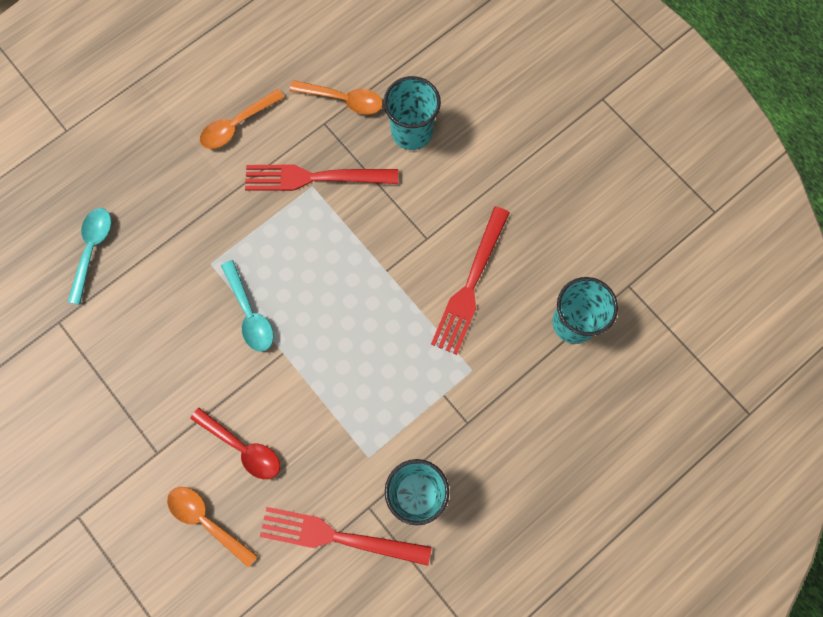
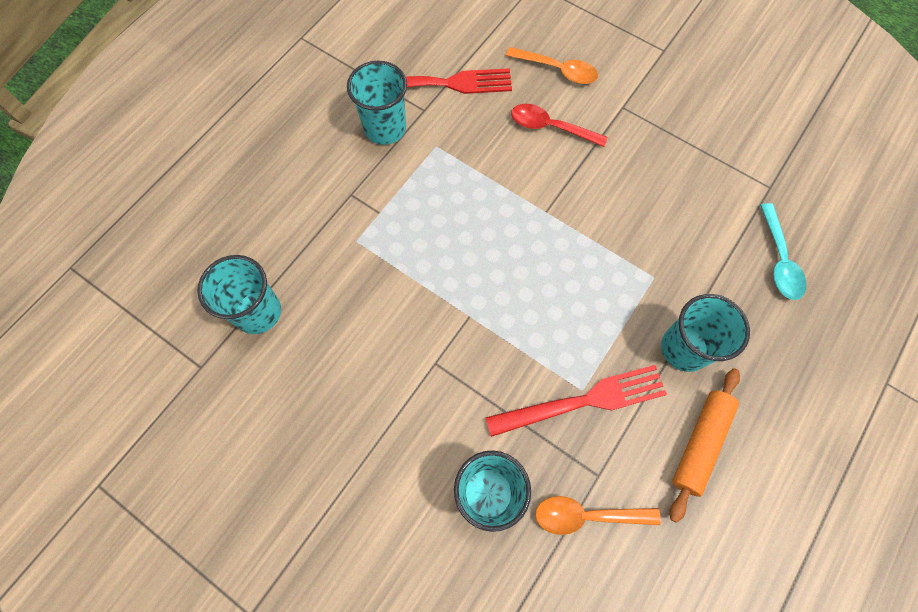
camera: 165 degrees right, 5 degrees down
orange spoon [200,89,285,149] -> orange rolling pin [670,368,740,523]
turquoise spoon [221,260,274,352] -> none
red fork [431,207,510,355] -> none
none -> turquoise cup [661,294,750,372]

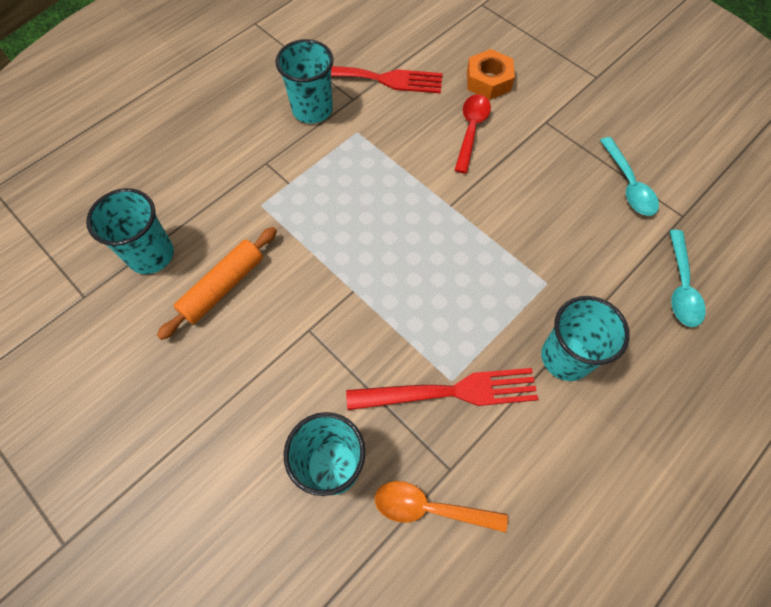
camera: 10 degrees right, 5 degrees down
orange spoon [506,47,598,84] -> orange nut [467,49,515,100]
red spoon [511,104,607,147] -> red spoon turned 75 degrees clockwise [454,94,491,174]
orange rolling pin [670,368,740,523] -> orange rolling pin moved to [157,227,277,340]
none -> turquoise spoon [600,137,659,216]

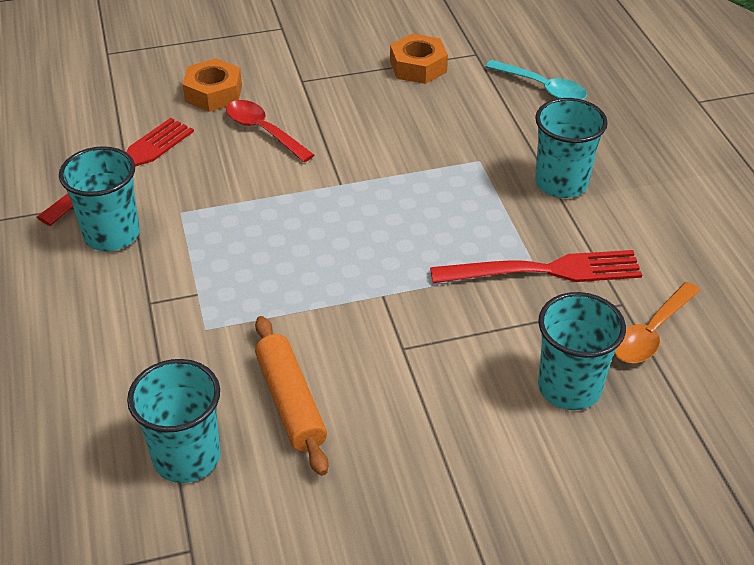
camera: 60 degrees left, 20 degrees down
red fork [346,368,538,410] -> red fork turned 60 degrees clockwise [430,250,642,283]
turquoise spoon [600,137,659,216] -> orange nut [390,34,448,84]

